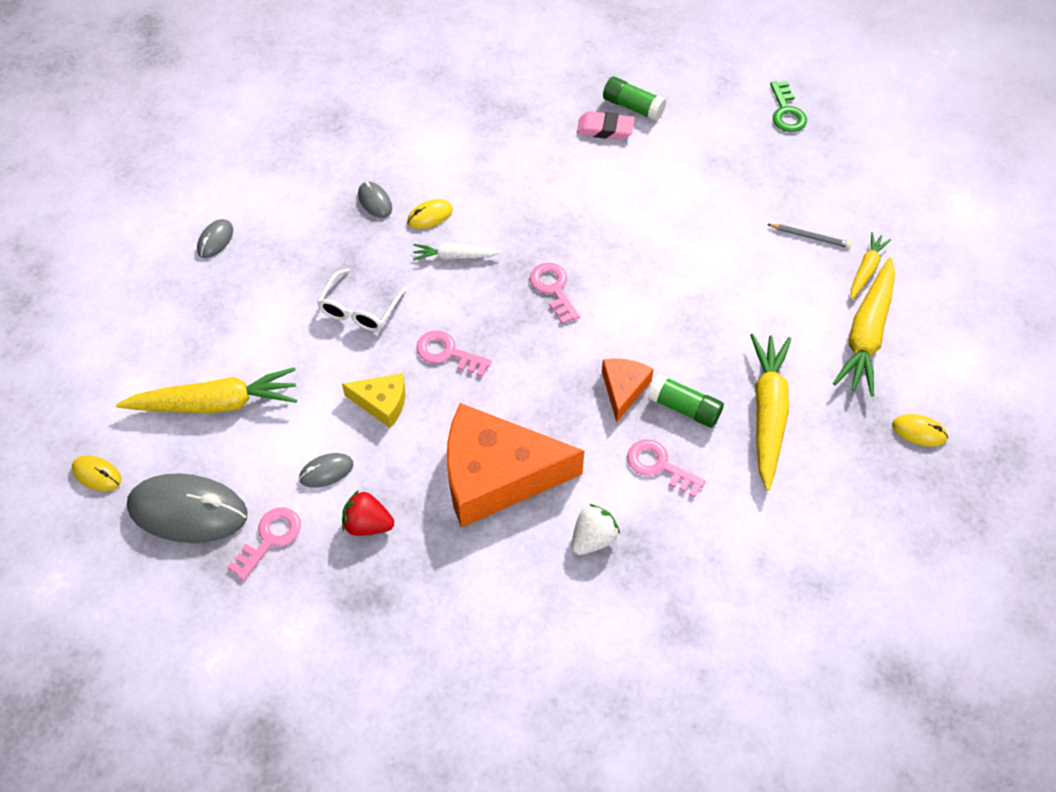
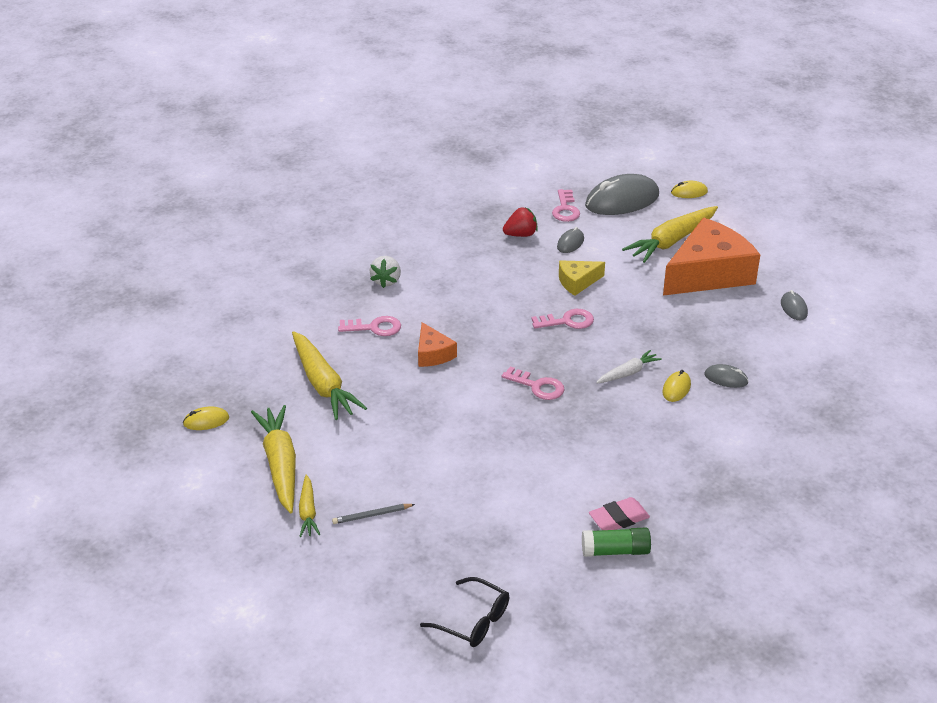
camera: 145 degrees right, 20 degrees down
white glasses [317,268,407,331] -> none
orange cheese [447,403,584,528] -> orange cheese moved to [663,218,760,296]
green glue stick [648,374,724,428] -> none
green key [770,81,807,132] -> black glasses [420,577,510,647]

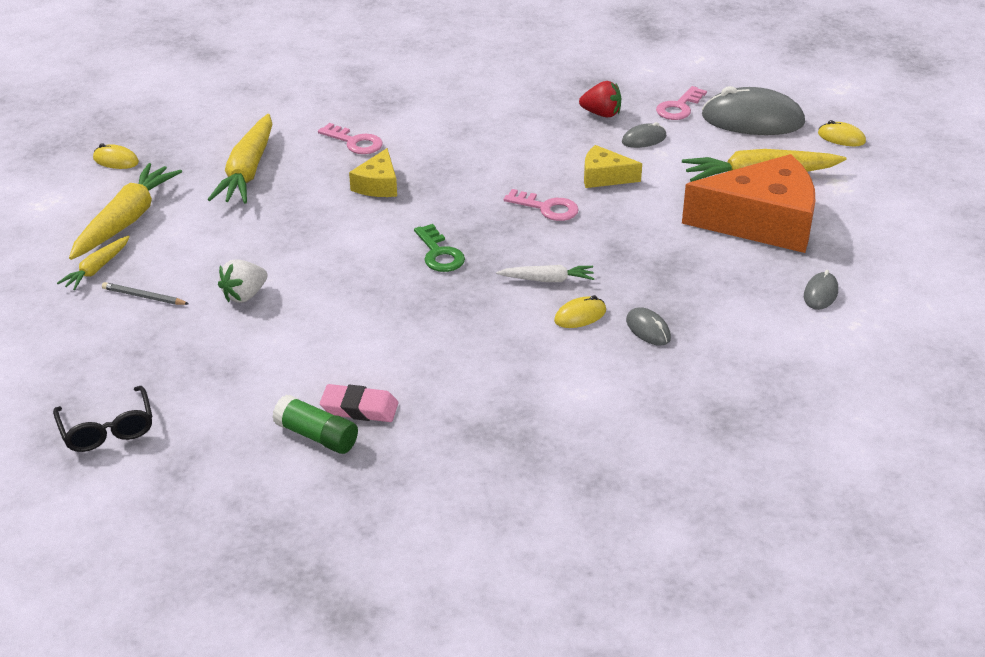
camera: 35 degrees right, 0 degrees up
white strawberry [370,256,401,288] -> white strawberry moved to [218,259,268,303]
orange cheese [418,322,457,367] -> yellow cheese [349,148,397,197]
pink key [502,366,565,400] -> green key [414,224,465,272]

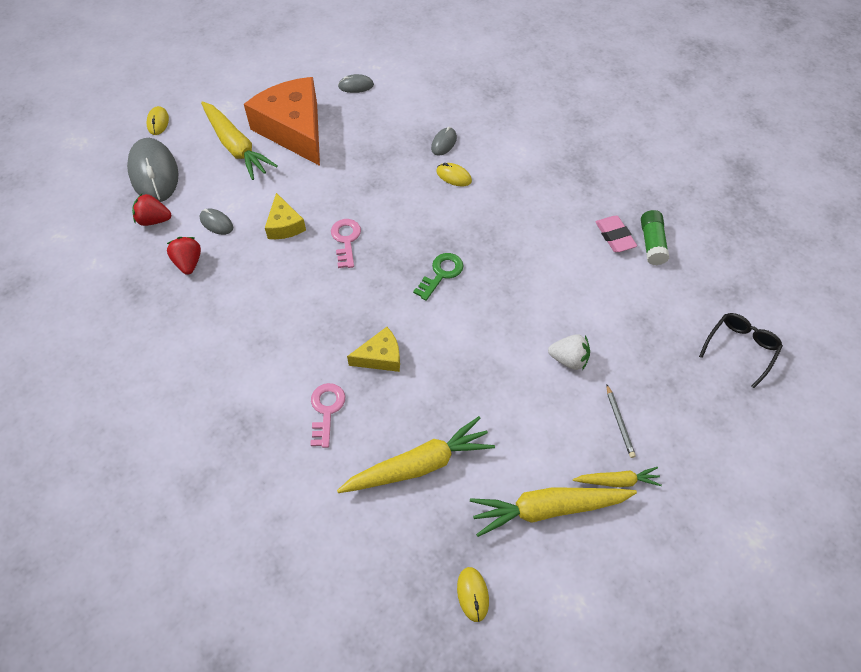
camera: 120 degrees left, 20 degrees up
white carrot [496,265,594,282] -> none
pink key [656,86,707,120] -> red strawberry [132,194,171,226]

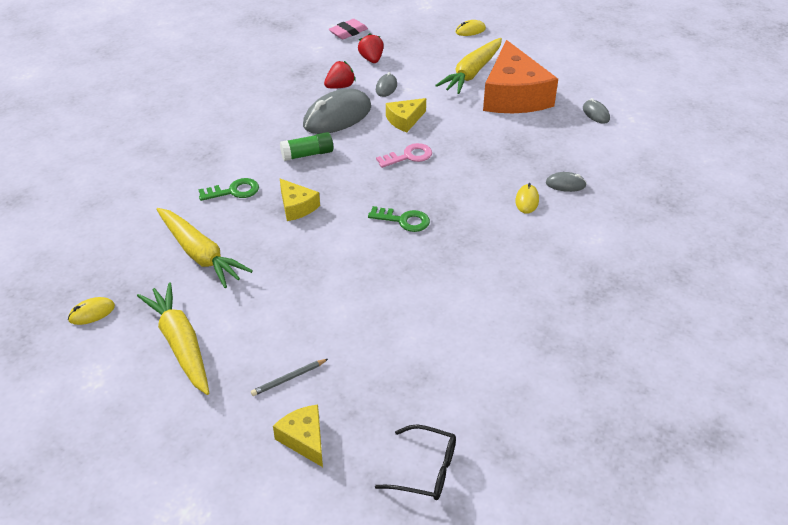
camera: 70 degrees right, 15 degrees down
grey mouse [127,138,179,202] -> grey mouse moved to [303,89,371,134]
orange cheese [244,77,320,166] -> orange cheese turned 135 degrees clockwise [483,40,558,113]
pink key [310,383,345,448] -> green key [198,178,259,201]
white strawberry [548,334,590,370] -> none
yellow carrot [573,467,662,487] -> none
pink eraser [596,216,637,252] -> pink eraser moved to [329,19,368,39]
green glue stick [641,210,669,265] -> green glue stick moved to [280,132,333,161]
none -> yellow cheese [273,405,323,467]

